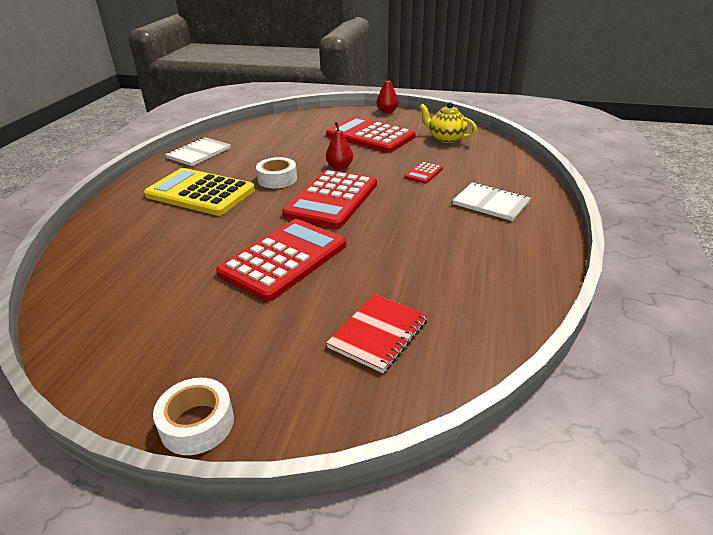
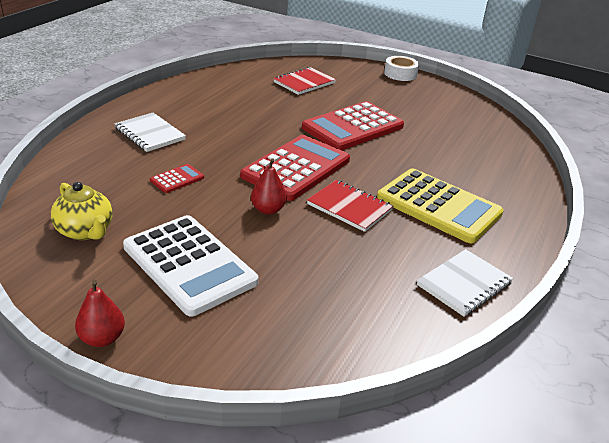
camera: 170 degrees left, 0 degrees up
white tape [256,157,297,188] -> red notebook [307,180,393,232]
red calculator [326,117,415,153] -> white calculator [123,215,258,317]

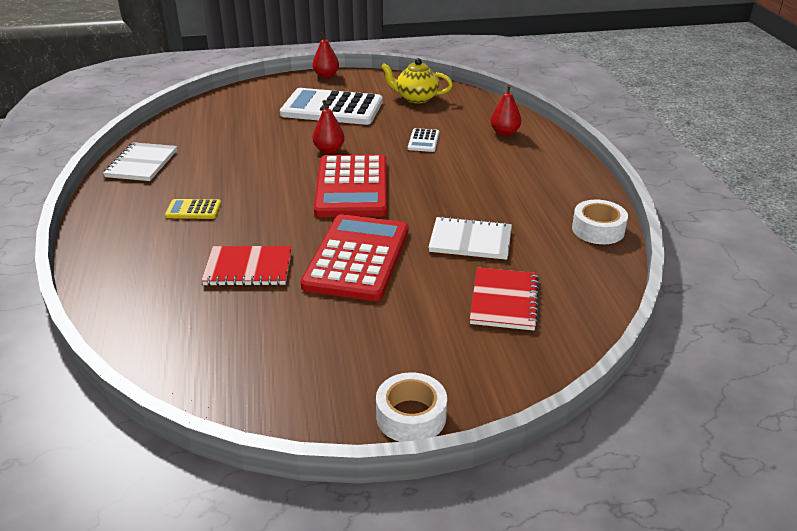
camera: 145 degrees right, 0 degrees up
white notebook [114,113,186,152] -> white notebook moved to [428,216,512,260]
red calculator [150,164,204,193] -> white calculator [408,128,439,152]
red notebook [307,180,393,232] -> red notebook moved to [201,246,292,286]
yellow calculator [377,168,504,243] -> yellow calculator [165,199,221,219], size x0.43
none -> red pear [490,85,521,136]
none -> white tape [572,200,628,244]

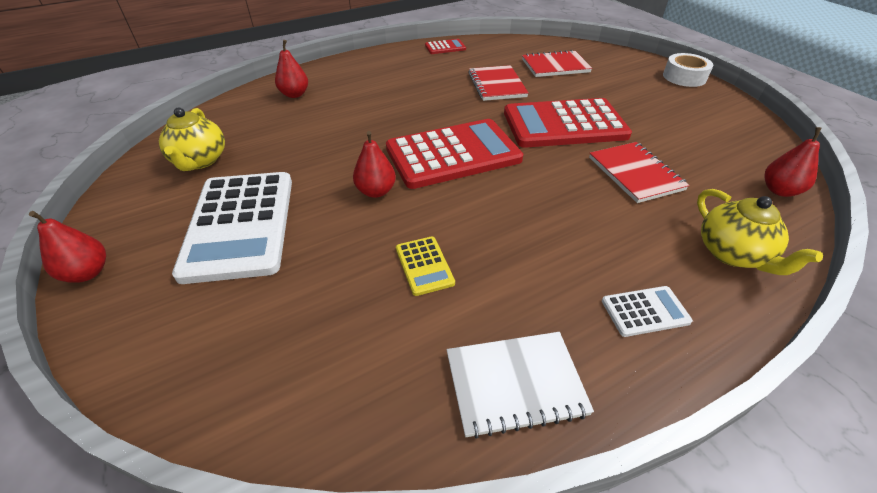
camera: 110 degrees left, 10 degrees up
yellow calculator [165,199,221,219] -> yellow calculator moved to [396,236,455,296]
white calculator [408,128,439,152] -> white calculator moved to [602,286,693,337]
white notebook [428,216,512,260] -> red notebook [468,65,529,101]
white tape [572,200,628,244] -> red calculator [425,39,466,54]
none -> yellow teapot [697,189,823,275]
none -> red pear [764,127,821,197]

